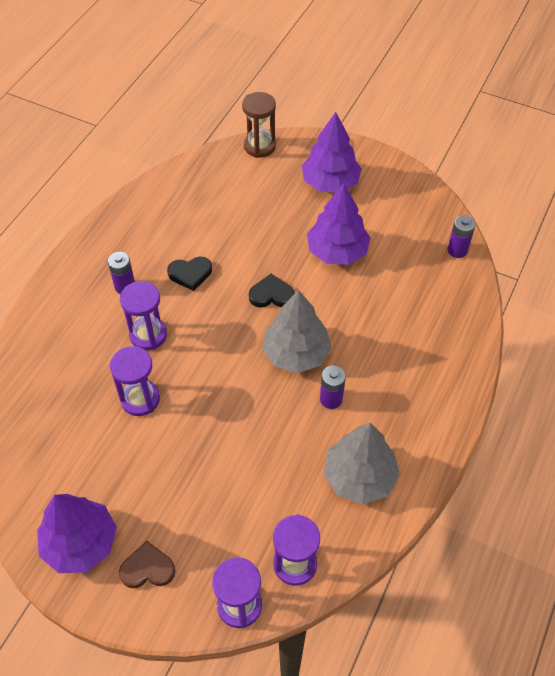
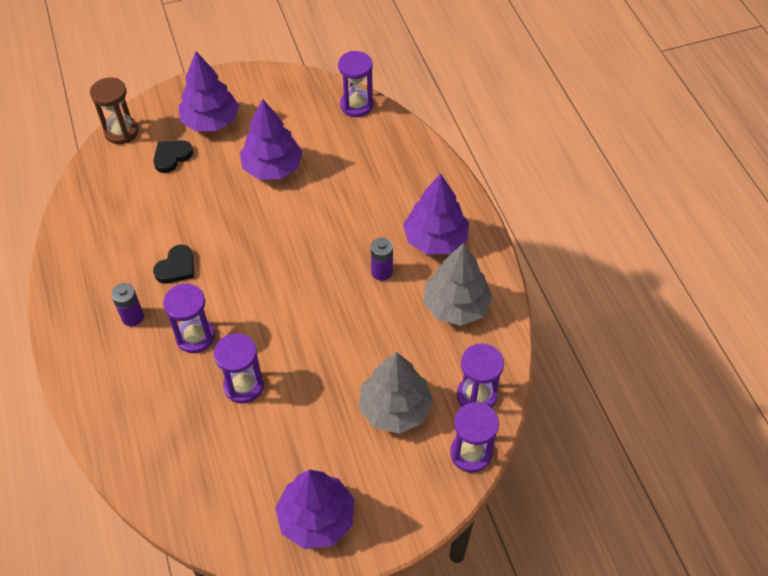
camera: 45 degrees left, 0 degrees up
brown heart [119,541,176,588] -> none
black heart [249,274,294,308] -> black heart moved to [153,140,193,173]
grey tree [262,290,332,373] -> grey tree moved to [359,352,433,434]
purple battery [447,215,476,258] -> purple hourglass [338,51,373,117]
none -> purple tree [403,173,469,255]

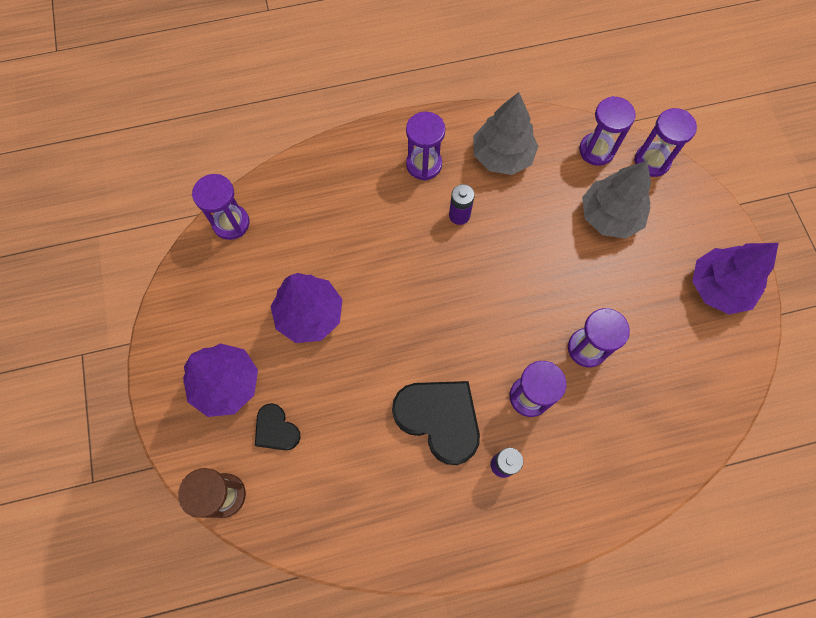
camera: 85 degrees left, 15 degrees up
black heart [153,245,194,284] -> black heart [392,381,480,465], size x1.86
purple tree [403,173,469,255] -> purple hourglass [406,112,445,181]

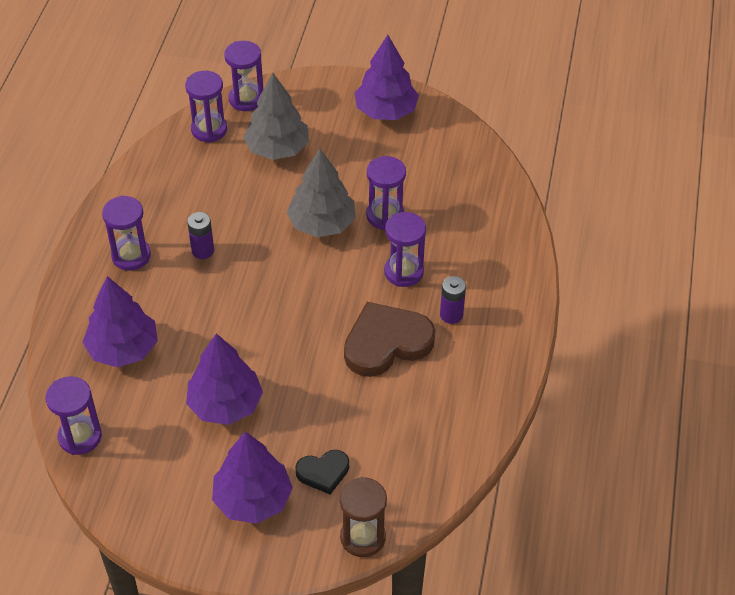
camera: 65 degrees left, 20 degrees down
black heart [392,381,480,465] -> brown heart [344,302,435,377]
grey tree [473,92,539,175] -> grey tree moved to [286,149,356,237]
none -> purple tree [82,276,158,367]

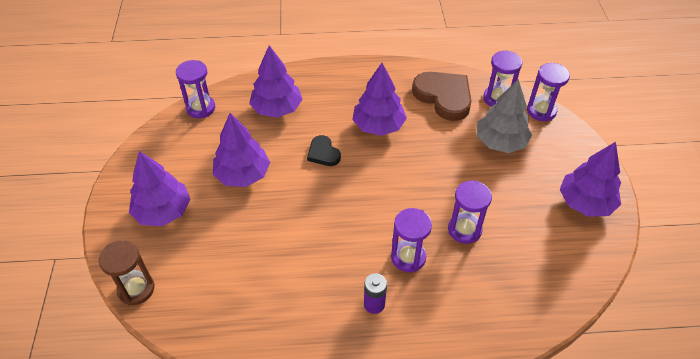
camera: 75 degrees right, 0 degrees up
purple hourglass [102,195,151,271] -> none
purple battery [187,212,214,259] -> purple tree [352,63,407,136]
grey tree [286,149,356,237] -> none
black heart [295,450,349,495] -> black heart moved to [307,135,341,166]
brown heart [344,302,435,377] -> brown heart moved to [412,72,472,121]

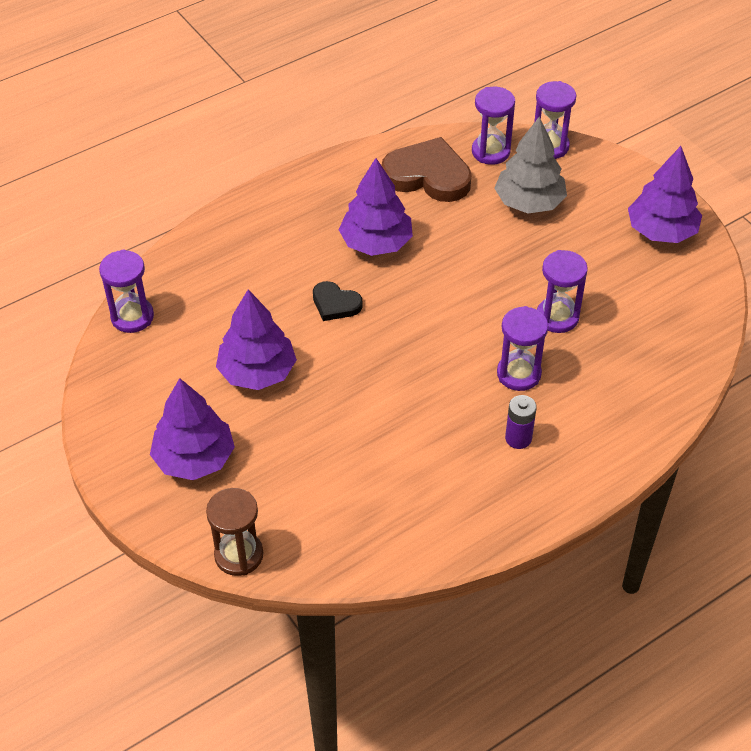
camera: 30 degrees left, 0 degrees up
purple tree [249,45,303,118] -> none

